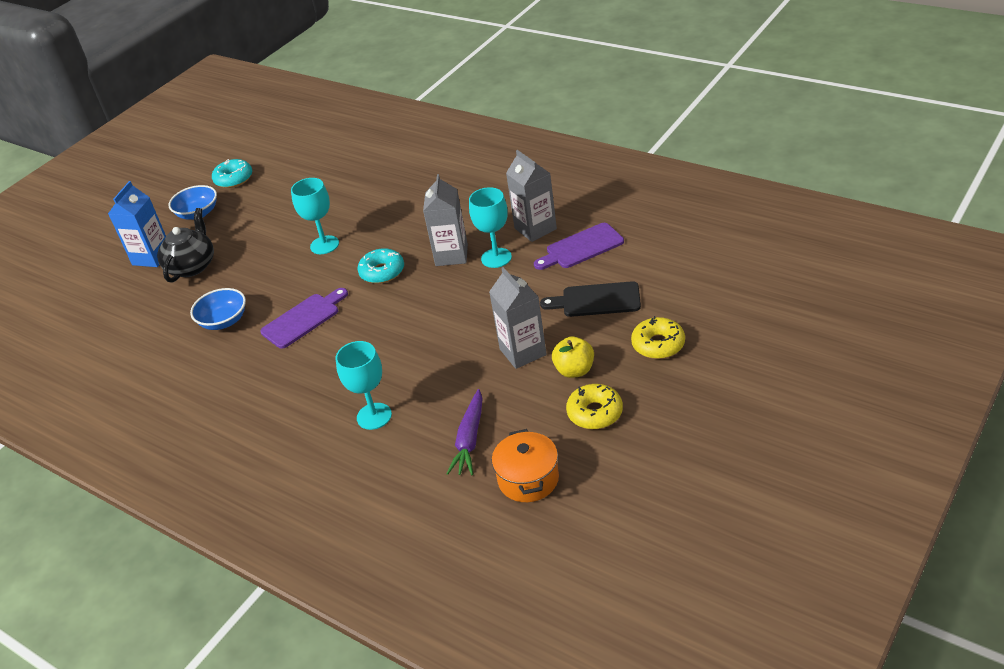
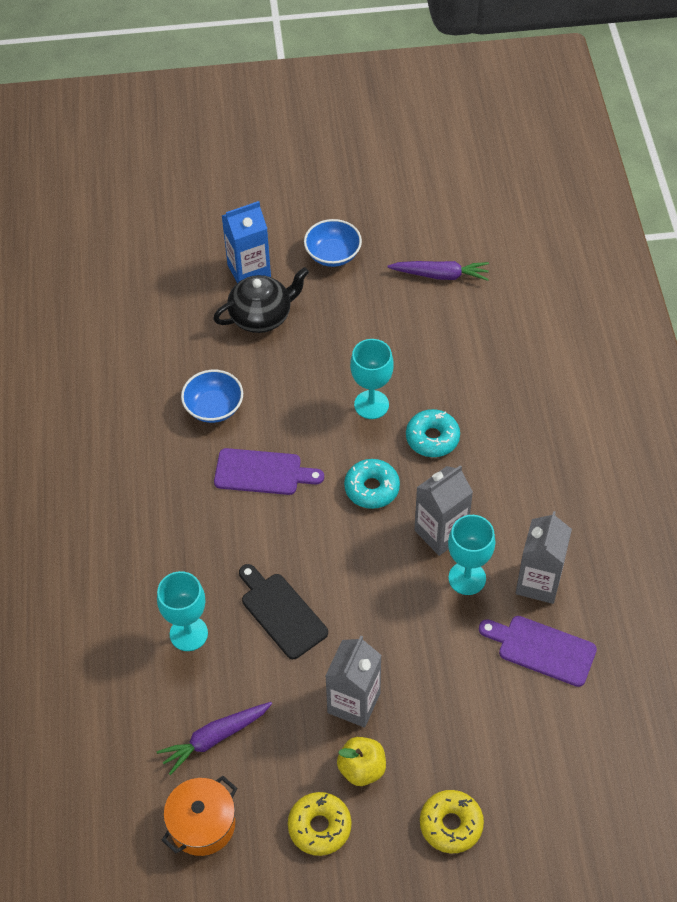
camera: 45 degrees right, 15 degrees up
turquoise donut [212,159,252,188] -> turquoise donut moved to [406,409,460,457]
black cutting board [540,281,641,317] -> black cutting board moved to [239,564,328,659]
none -> purple carrot [387,261,489,281]

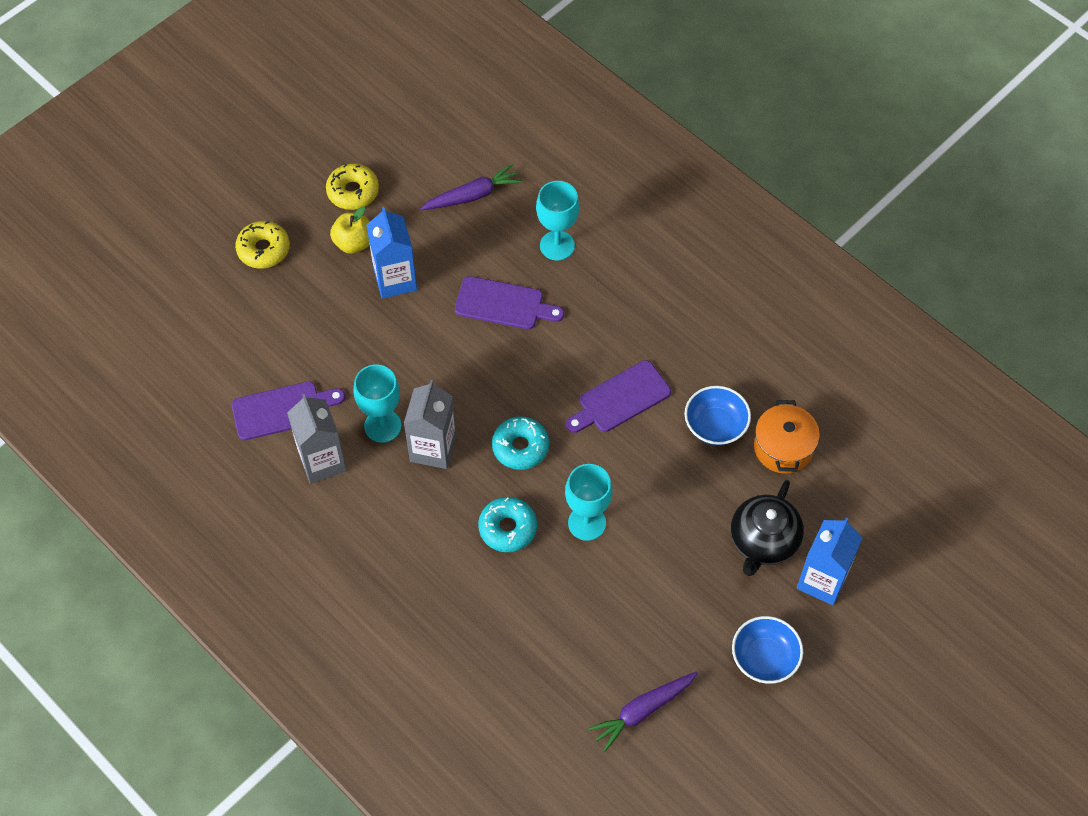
camera: 140 degrees right, 5 degrees up
purple carrot [157,702,272,775] -> purple carrot turned 45 degrees clockwise [420,164,522,210]
orange pot [161,776,237,856] -> orange pot moved to [754,400,820,474]
black cutting board [239,564,328,659] -> purple cutting board [455,276,564,329]
grey carton [325,636,382,728] -> blue carton [366,207,417,299]

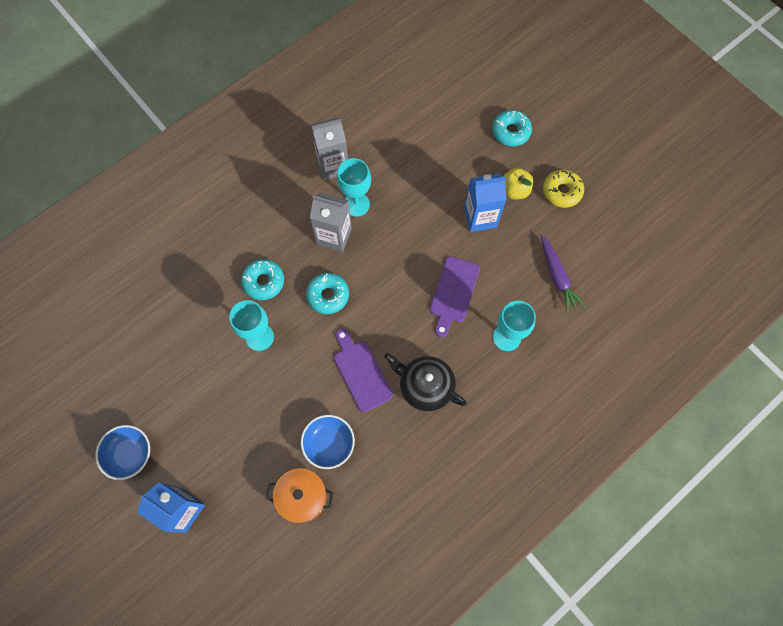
camera: 95 degrees right, 10 degrees up
purple cutting board [232,381,345,440] -> none
yellow donut [235,221,290,269] -> turquoise donut [492,110,532,146]
purple carrot [588,672,698,752] -> none
black teapot [731,480,804,576] -> black teapot moved to [384,353,467,412]

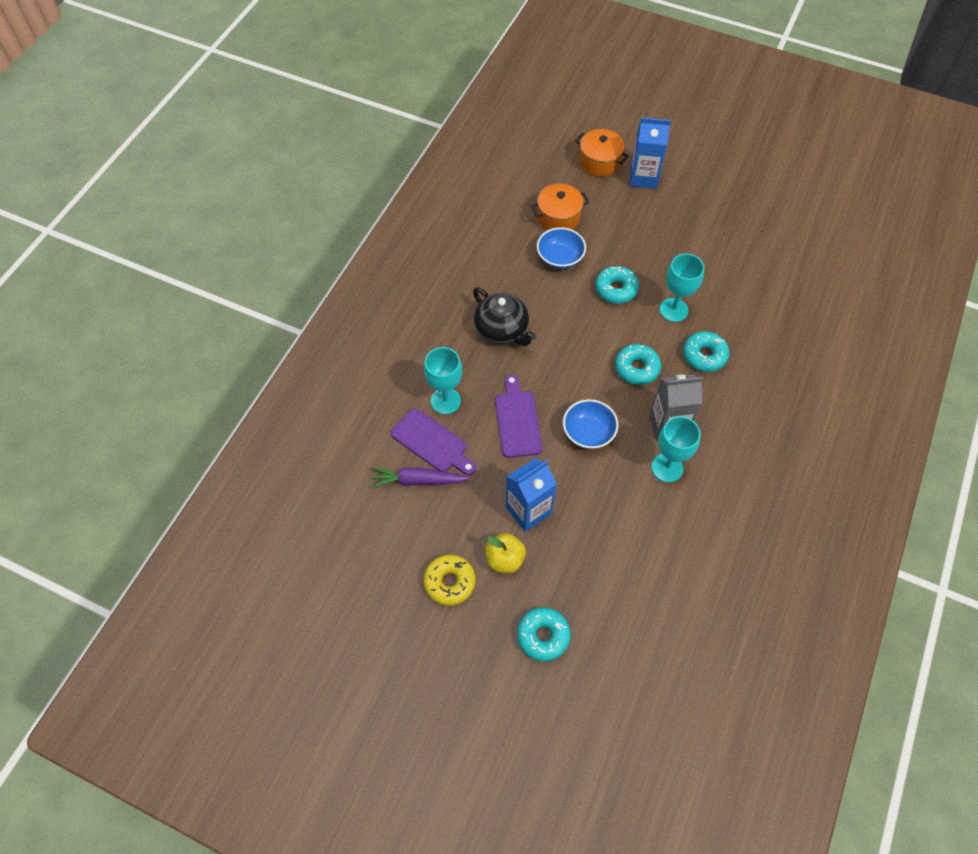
camera: 155 degrees right, 10 degrees down
blue bowl [95,425,150,480] -> blue bowl moved to [563,399,618,449]
grey carton [310,118,348,180] -> none
purple cutting board [334,329,393,412] -> purple cutting board moved to [391,408,476,475]
black teapot [384,353,467,412] -> black teapot turned 45 degrees clockwise [473,288,536,346]
purple carrot [540,235,585,313] -> purple carrot turned 45 degrees counterclockwise [371,467,470,488]
none -> orange pot [575,129,629,177]
none -> turquoise donut [595,266,639,304]

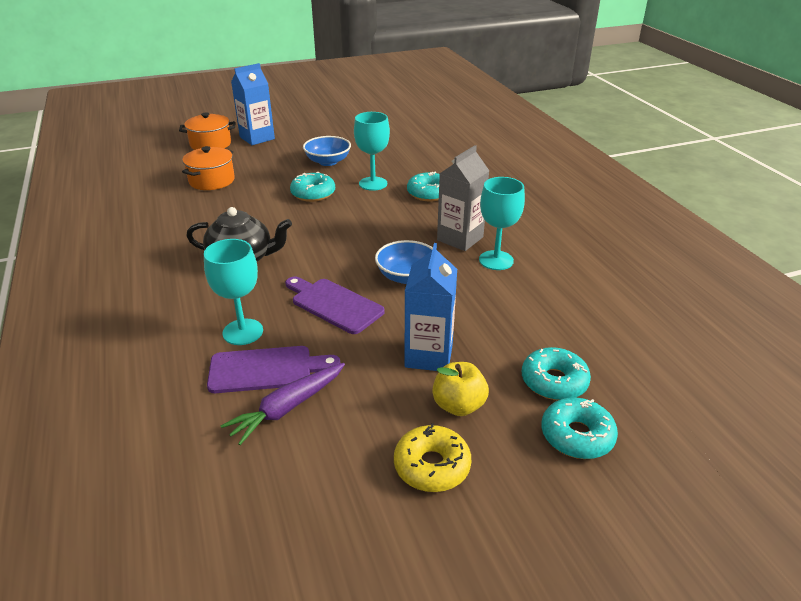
camera: 45 degrees left, 25 degrees down
blue bowl [537,227,586,269] -> blue bowl moved to [303,136,351,166]
turquoise donut [615,344,661,385] -> turquoise donut moved to [522,347,591,400]

